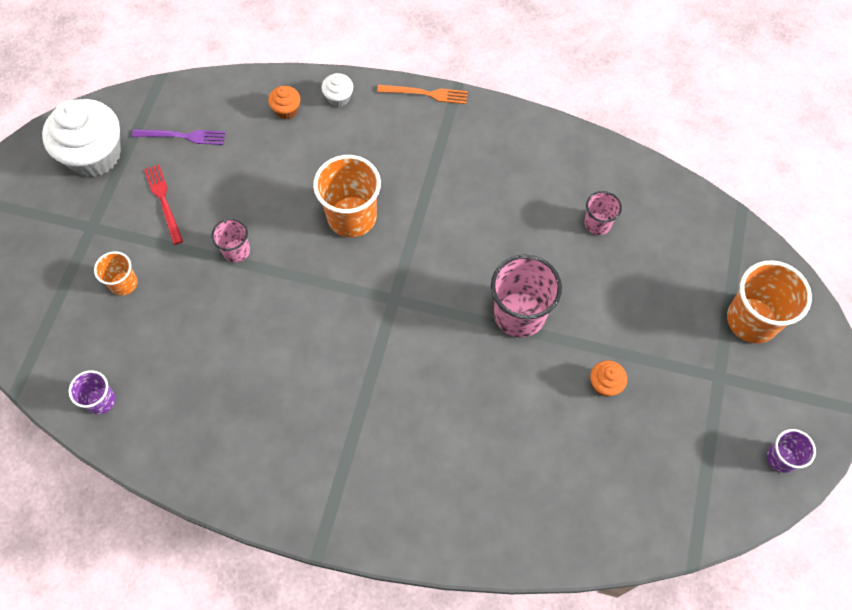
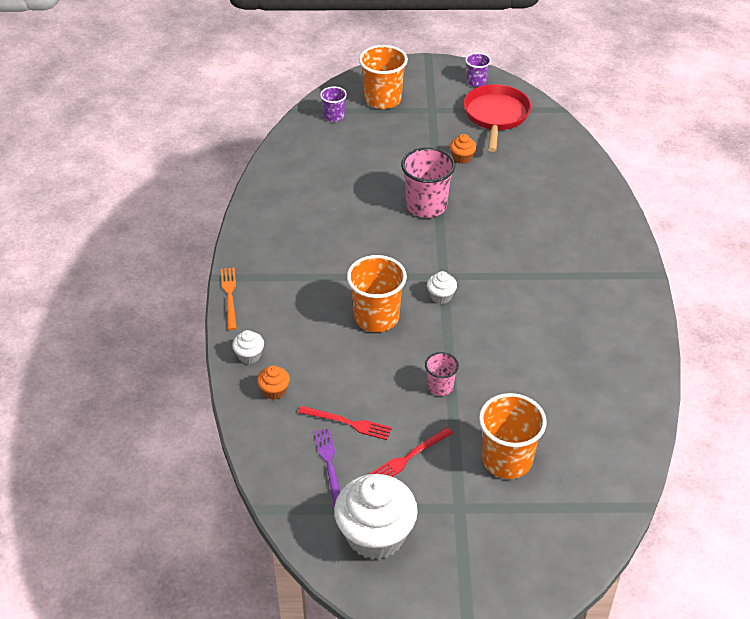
camera: 105 degrees left, 20 degrees down
purple cup [69,370,116,415] -> purple cup moved to [320,87,347,122]
orange cup [94,251,138,296] -> orange cup [479,393,547,479], size x1.84
pink cup [584,191,622,235] -> none
none -> red fork [298,406,392,440]
none -> white cupcake [427,271,457,304]
none -> red pan [464,84,531,152]

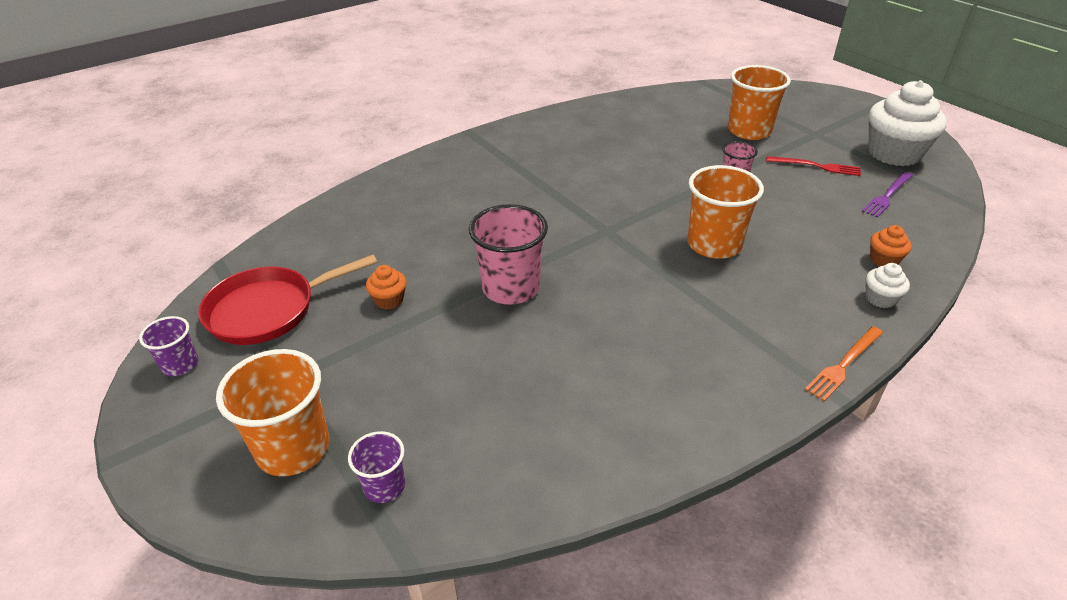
camera: 125 degrees left, 5 degrees down
red fork [298,406,392,440] -> none
white cupcake [427,271,457,304] -> none

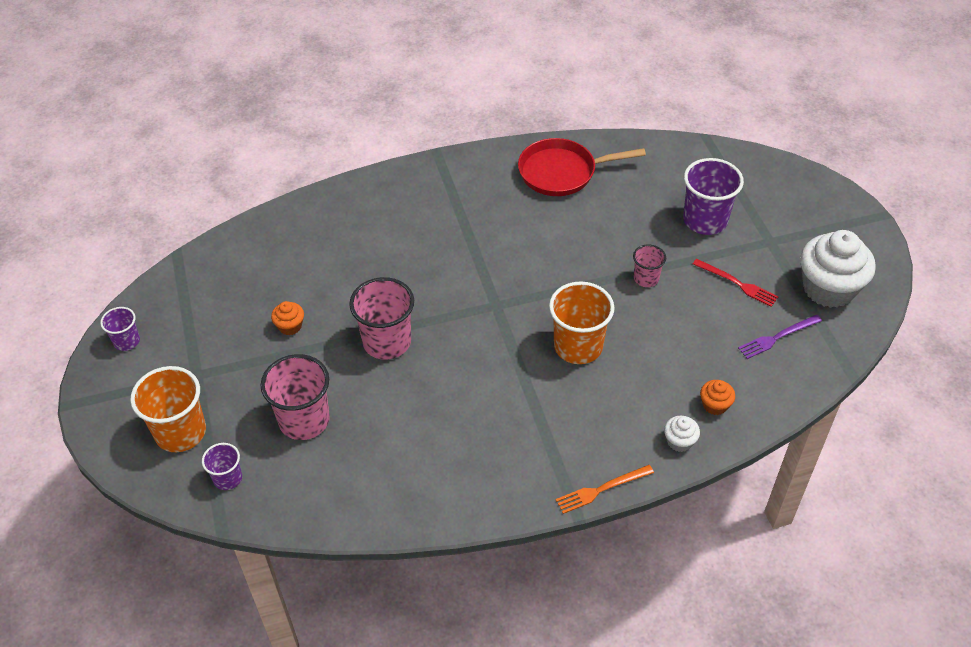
camera: 20 degrees right, 10 degrees up
red pan [198,255,377,345] -> red pan moved to [518,138,646,196]
orange cup [728,65,791,140] -> purple cup [683,158,744,235]
none -> pink cup [261,354,330,440]

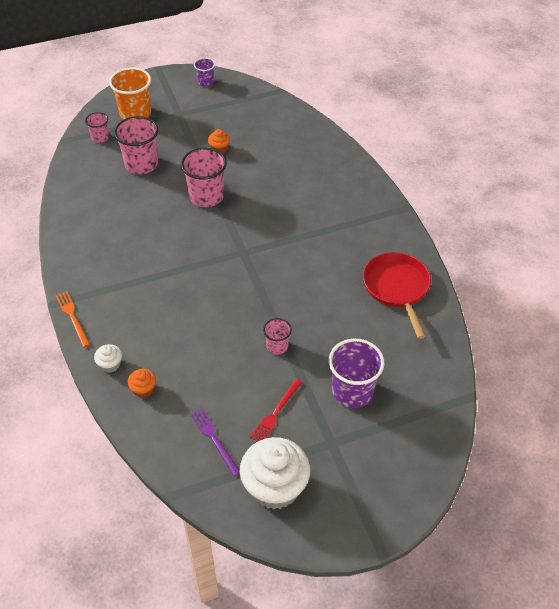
camera: 85 degrees right, 0 degrees up
purple cup [202,443,242,490] -> pink cup [85,112,109,143]
orange cup [549,282,615,364] -> none

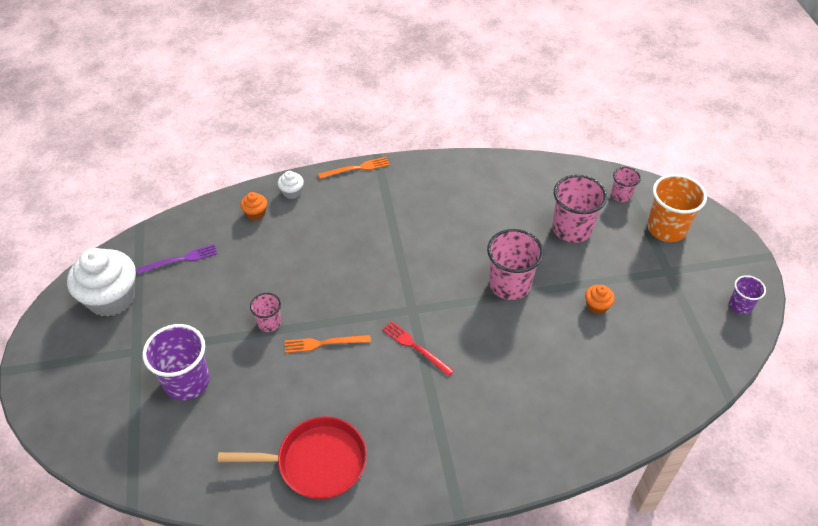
camera: 100 degrees right, 0 degrees up
red fork [250,379,303,442] -> red fork moved to [382,321,454,376]
none -> orange fork [285,335,371,353]

